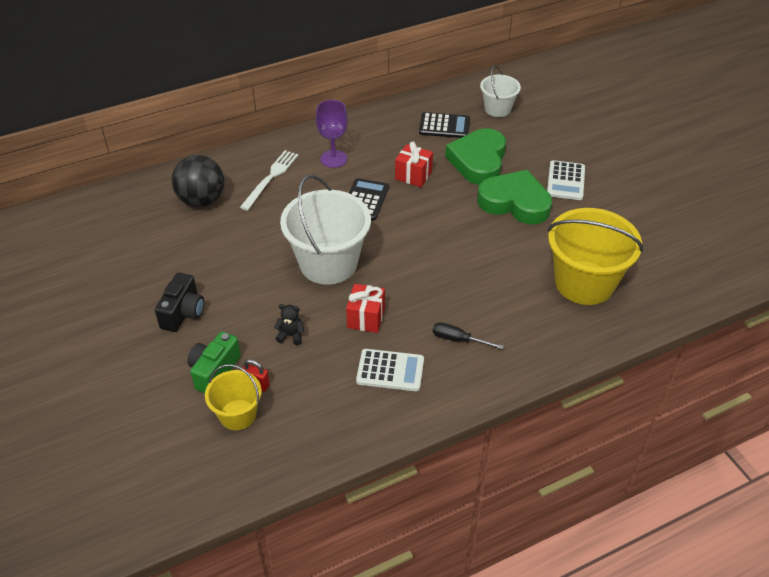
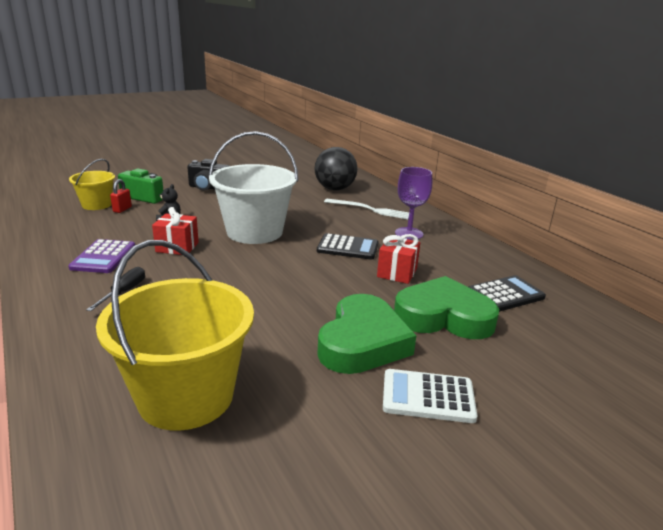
camera: 85 degrees right, 20 degrees down
white calculator [356,349,424,391] -> purple calculator [68,239,135,273]
black calculator [419,112,470,138] -> black calculator turned 120 degrees counterclockwise [469,275,546,312]
white bucket [480,65,521,117] -> none

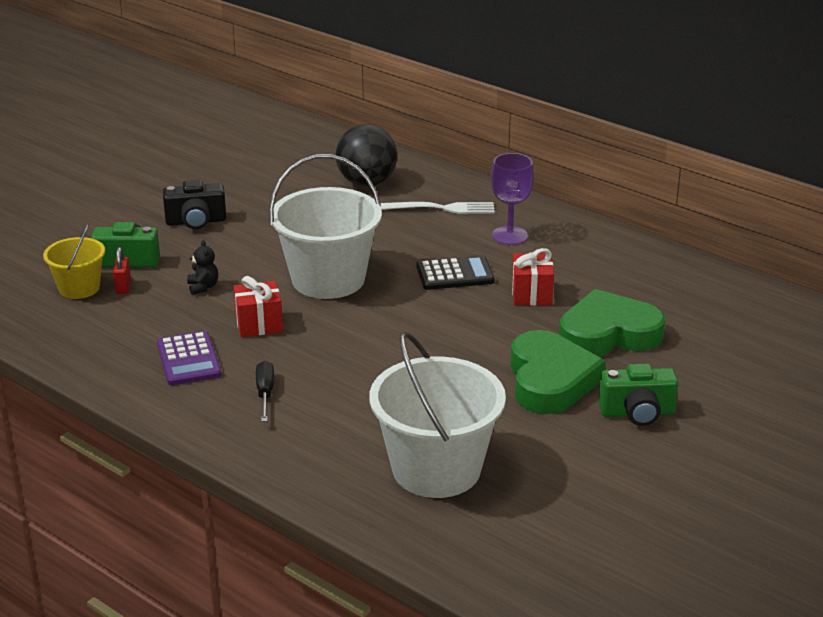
camera: 20 degrees left, 5 degrees up
yellow bucket [96,240,254,430] -> white bucket [369,332,506,498]
white calculator [383,369,478,423] -> green camera [598,364,678,426]
black calculator [469,275,546,312] -> none

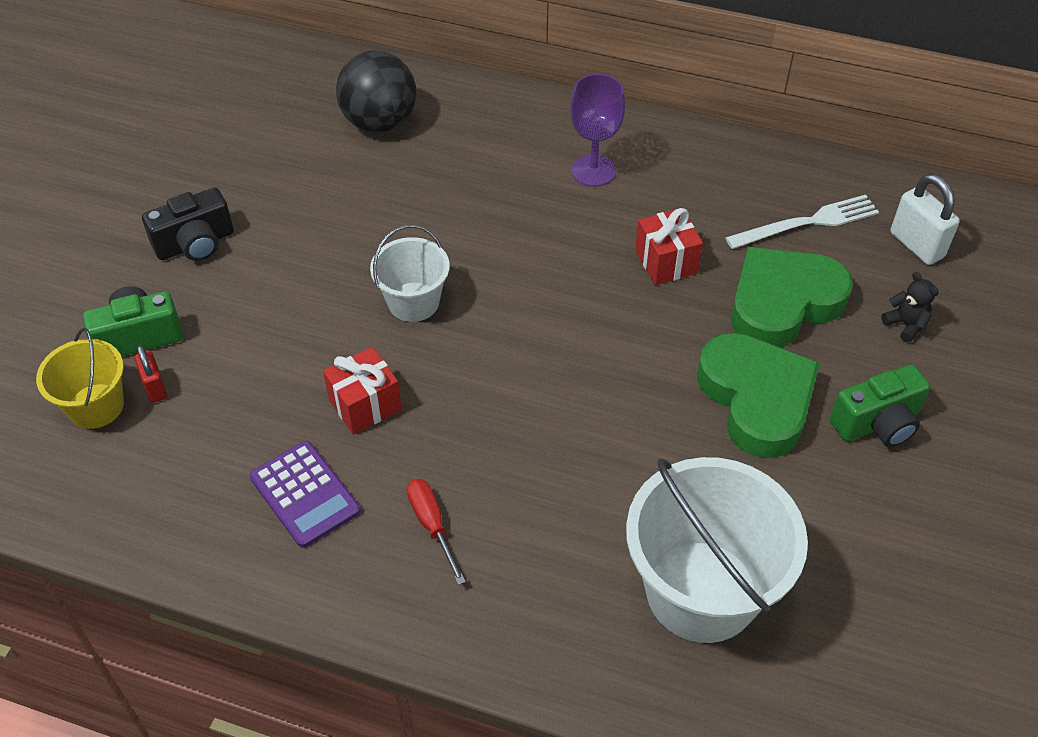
camera: 20 degrees left, 20 degrees up
black teddy bear [187,240,218,295] -> black teddy bear moved to [881,272,939,343]
black screwdriver [256,361,274,422] -> red screwdriver [407,479,466,585]
white bucket [269,154,382,299] -> white bucket [370,225,450,322], size x0.55
white fork [380,202,495,214] -> white fork moved to [725,195,879,249]
black calculator [416,255,495,290] -> none
none -> white padlock [890,174,960,265]

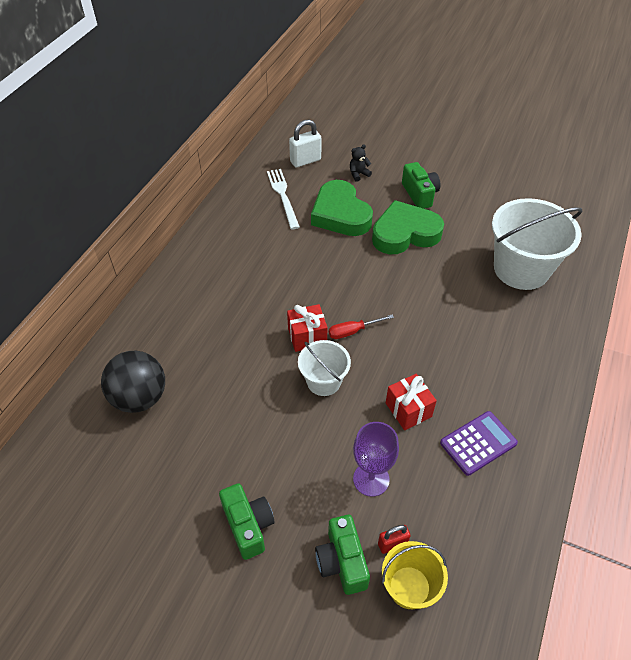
camera: 85 degrees left, 0 degrees up
black camera [142,188,234,261] -> green camera [219,483,274,560]
red screwdriver [407,479,466,585] -> red screwdriver moved to [329,314,394,339]
purple goblet [570,74,625,187] -> purple goblet moved to [353,422,399,497]
red gift [635,208,703,285] -> red gift moved to [287,304,328,352]

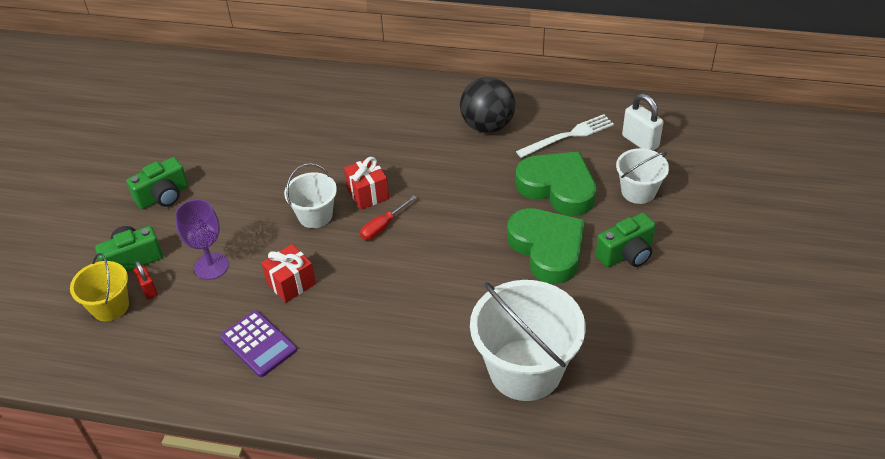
camera: 80 degrees right, 5 degrees down
black ball [101,351,165,413] -> black ball moved to [460,77,516,133]
green heart [311,180,373,236] -> green heart turned 75 degrees clockwise [516,152,597,216]
red screwdriver [329,314,394,339] -> red screwdriver turned 105 degrees counterclockwise [360,195,417,240]
black teddy bear [350,144,372,182] -> white bucket [616,148,669,204]

